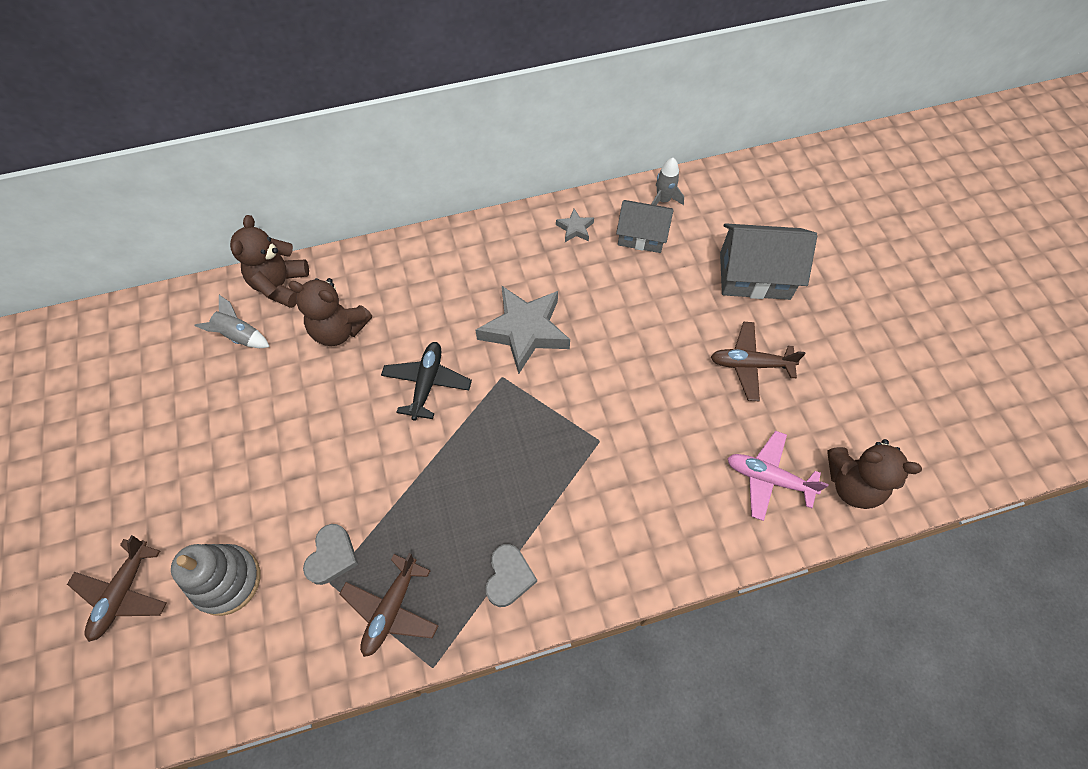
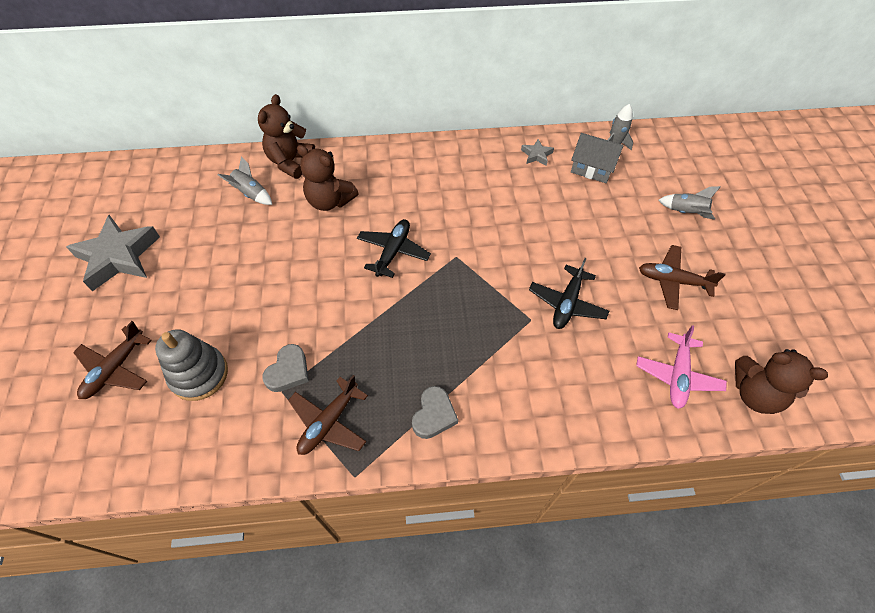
camera: 10 degrees right, 5 degrees down
grey star [475,286,570,374] -> grey star moved to [66,215,160,291]
grey house [720,223,817,300] -> grey rocket [658,186,721,220]
pink plane [727,431,829,521] -> pink plane turned 105 degrees counterclockwise [636,325,727,409]
none -> black plane [529,258,609,329]

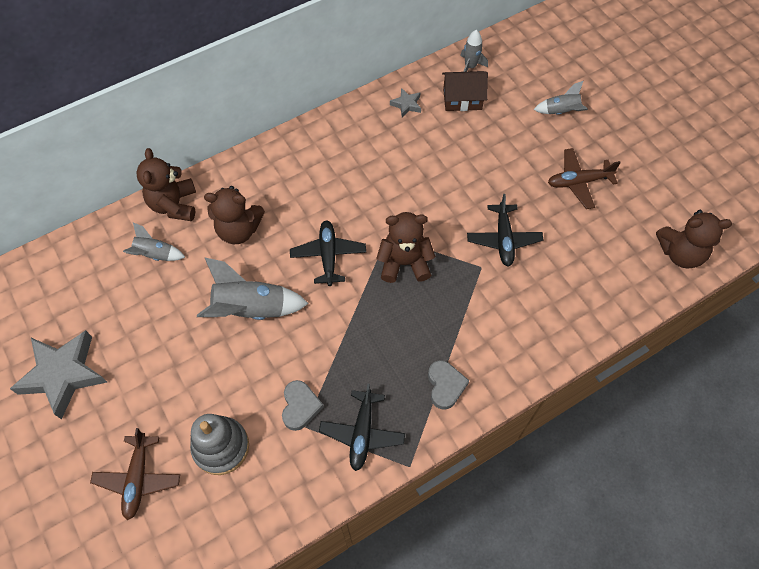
camera: 25 degrees left, 5 degrees up
brown plane [288,375,368,455] -> black plane [319,384,405,471]
grey house [571,133,624,183] -> brown house [442,71,488,111]
pink plane [636,325,727,409] -> none
none -> grey rocket [197,258,309,320]
none -> brown teddy bear [376,212,436,283]

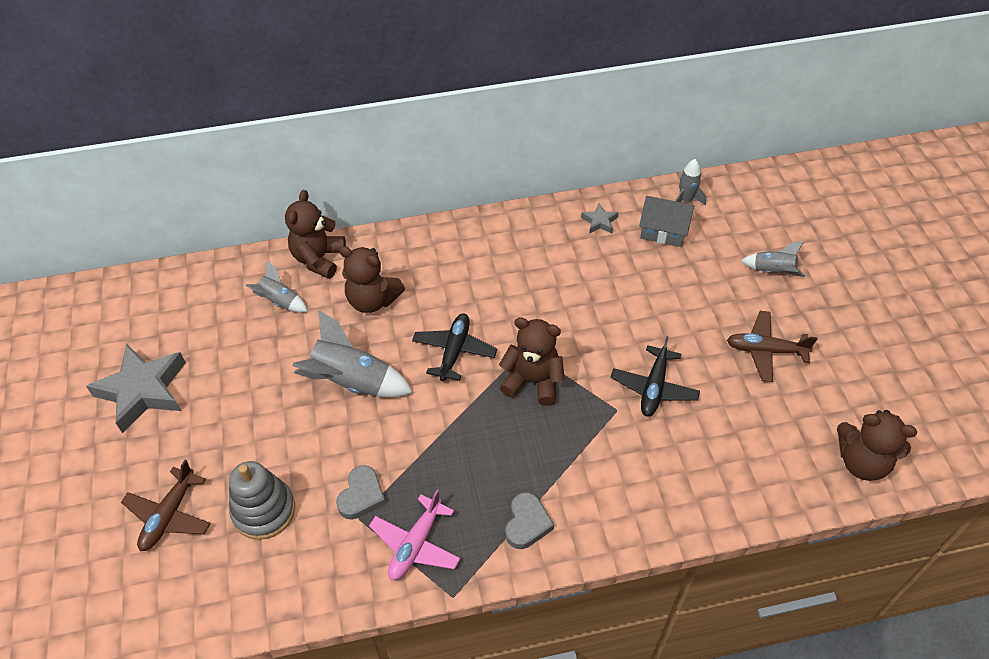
camera: 20 degrees right, 10 degrees down
black plane [319,384,405,471] -> pink plane [369,489,461,580]
brown house [442,71,488,111] -> grey house [639,196,694,247]

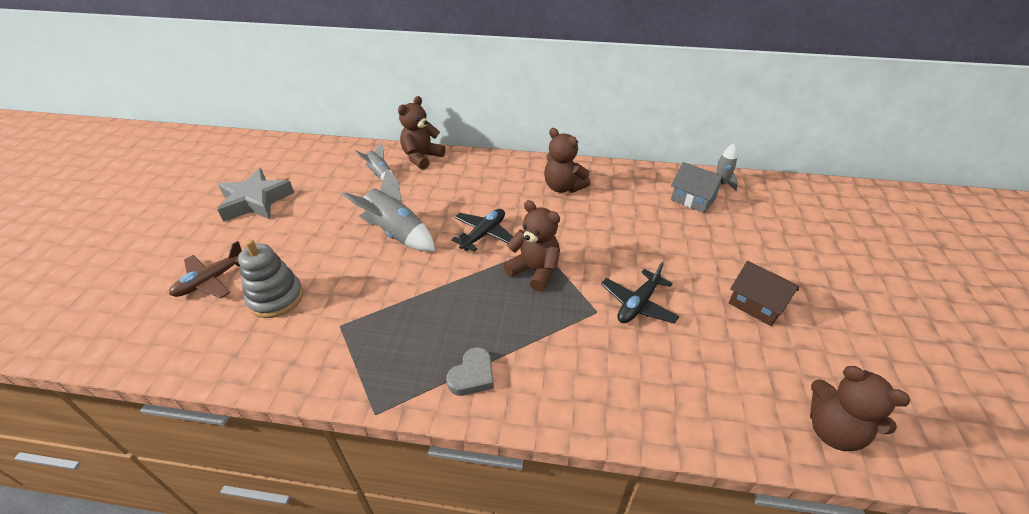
camera: 20 degrees right, 10 degrees down
grey heart [336,465,386,520] -> none
brown teddy bear [339,246,405,313] -> brown teddy bear moved to [544,128,591,193]
pink plane [369,489,461,580] -> none
grey star [581,203,618,234] -> none
brown plane [727,311,818,382] -> brown house [729,261,799,326]
grey rocket [741,241,805,277] -> none

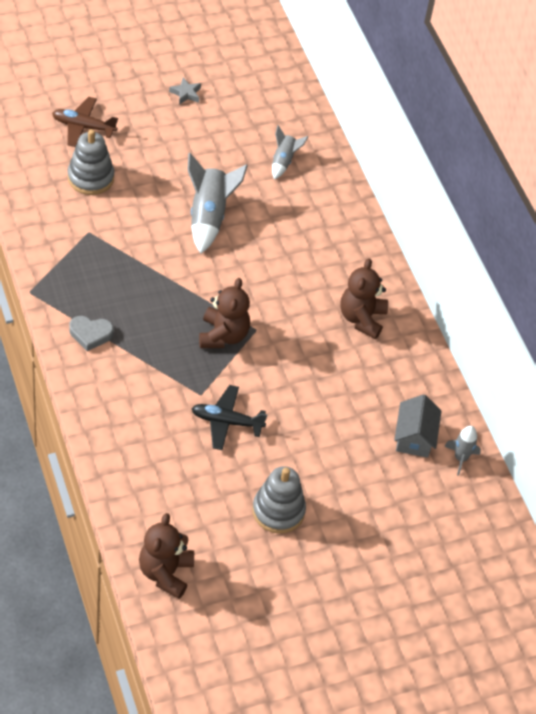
camera: 55 degrees right, 10 degrees up
grey star [218,168,294,222] -> grey star [169,78,201,105], size x0.45
brown teddy bear [398,96,446,170] -> none
black plane [451,209,513,252] -> none
brown house [729,261,799,326] -> grey stacking toy [252,466,306,534]

